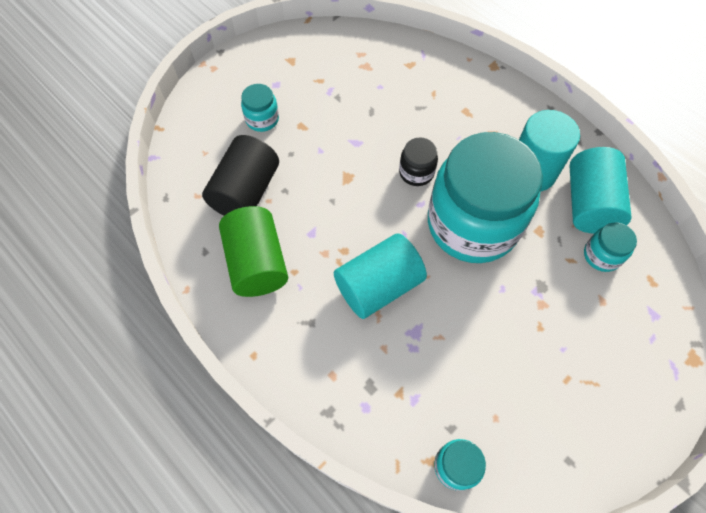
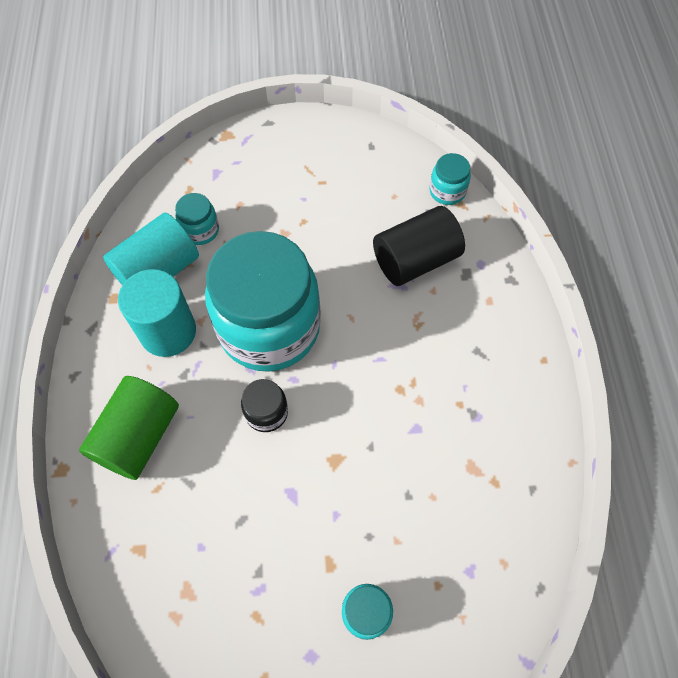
camera: 140 degrees left, 0 degrees up
black cylinder [202,135,279,216] -> black cylinder moved to [373,206,465,286]
green cylinder [219,206,288,297] -> green cylinder moved to [79,376,179,480]
turquoise cylinder [334,233,427,319] -> none

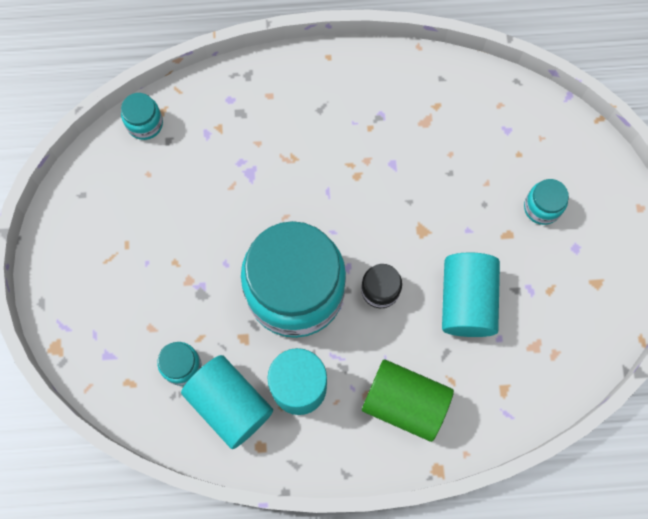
camera: 90 degrees left, 10 degrees up
black cylinder [373,206,465,286] -> none
none -> turquoise cylinder [442,253,500,337]

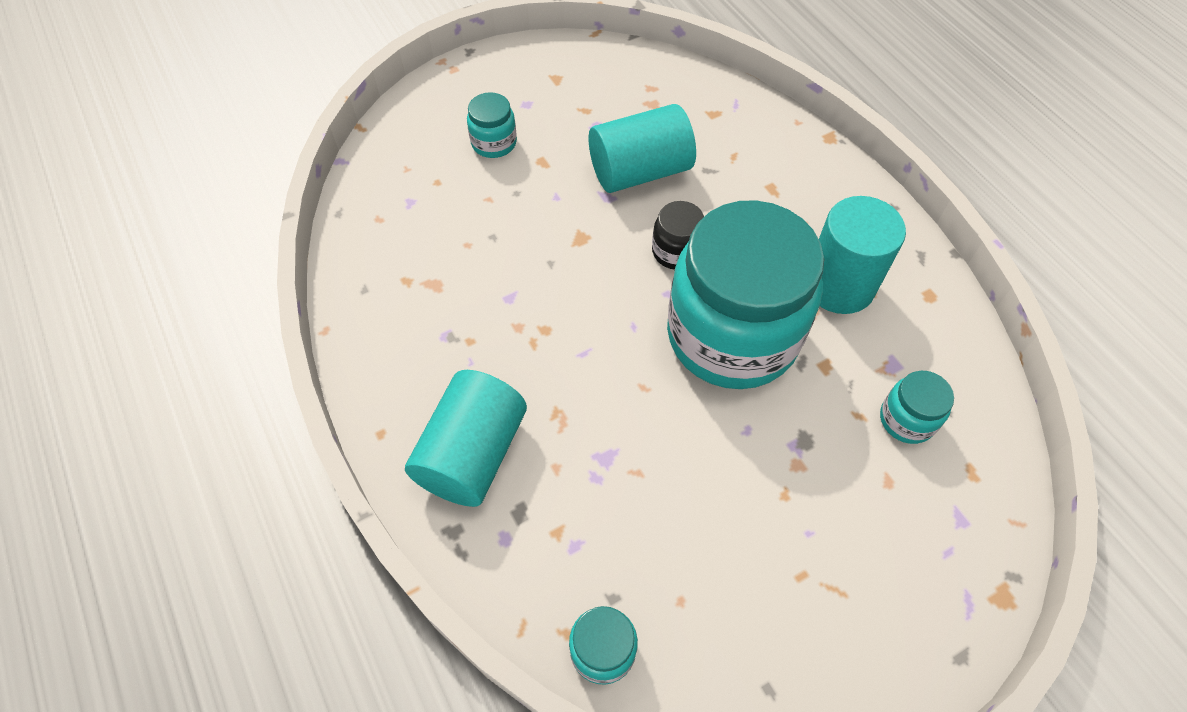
camera: 115 degrees left, 15 degrees down
turquoise cylinder [181,355,273,449] -> turquoise cylinder moved to [405,370,527,507]
green cylinder [362,359,454,442] -> none

